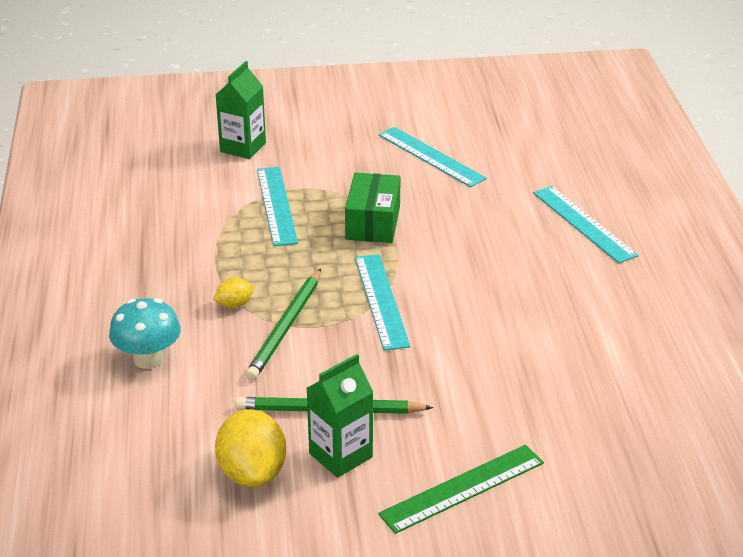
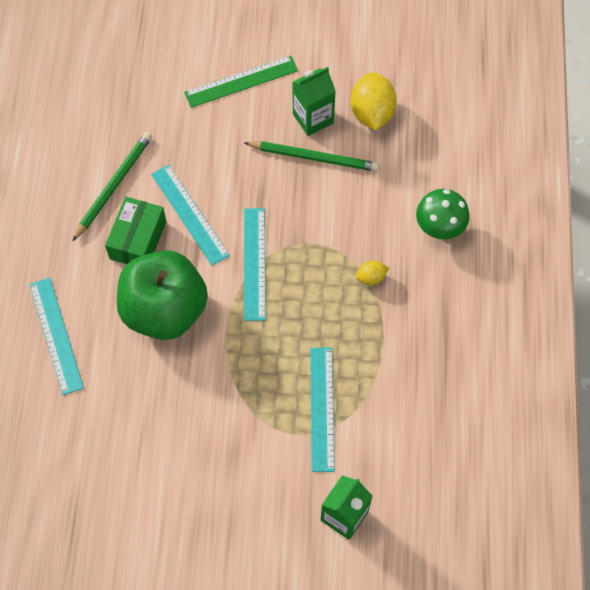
camera: 170 degrees left, 30 degrees up
turquoise mushroom [109,298,181,369] -> green mushroom [416,189,469,239]
green pencil [246,269,321,380] -> green pencil moved to [72,132,152,241]
green box [345,173,401,243] -> green box moved to [105,197,166,264]
turquoise ruler [378,127,487,187] -> turquoise ruler moved to [151,165,230,266]
none -> green apple [117,250,208,340]

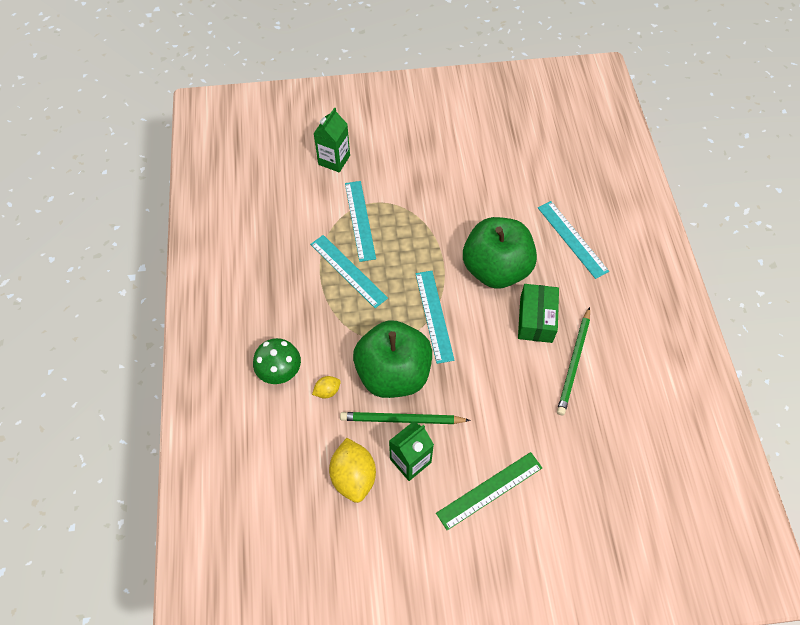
camera: 170 degrees right, 5 degrees down
turquoise ruler [151,165,230,266] -> turquoise ruler moved to [310,235,388,308]
yellow lemon [356,261,389,285] -> yellow lemon moved to [312,376,341,399]
none -> green apple [353,320,432,398]

